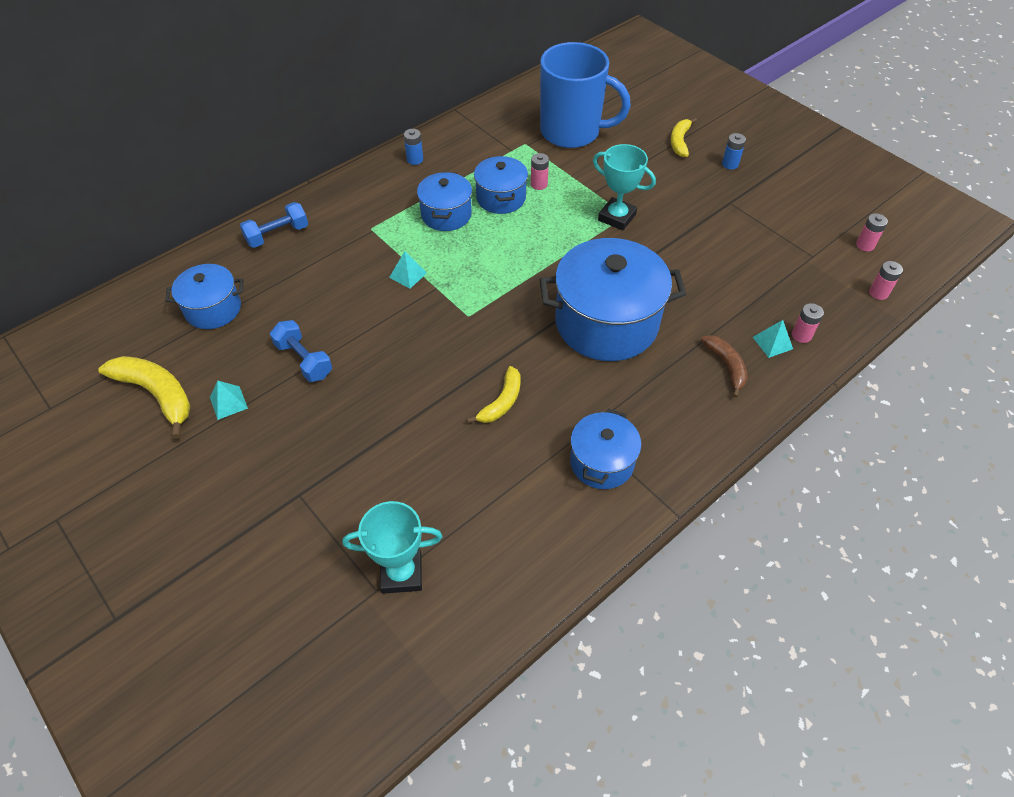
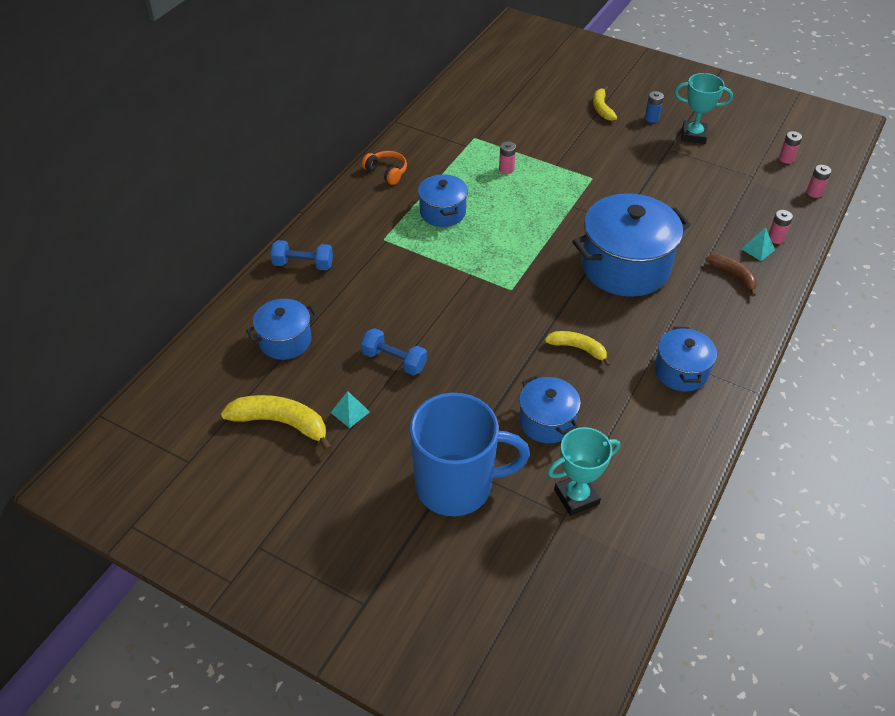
camera: 20 degrees left, 5 degrees down
blue dumbbell [240,202,308,248] -> blue dumbbell turned 60 degrees clockwise [270,240,333,270]
turquoise pyramid [389,251,427,289] -> none
blue battery [404,129,423,165] -> orange headphones [362,151,407,185]
yellow banana [467,366,520,423] -> yellow banana turned 75 degrees counterclockwise [545,331,611,367]
blue pot [474,156,528,214] -> blue pot moved to [519,375,581,443]
blue mug [540,42,631,148] -> blue mug moved to [410,393,530,516]
turquoise trophy [593,144,656,230] -> turquoise trophy moved to [675,73,733,144]

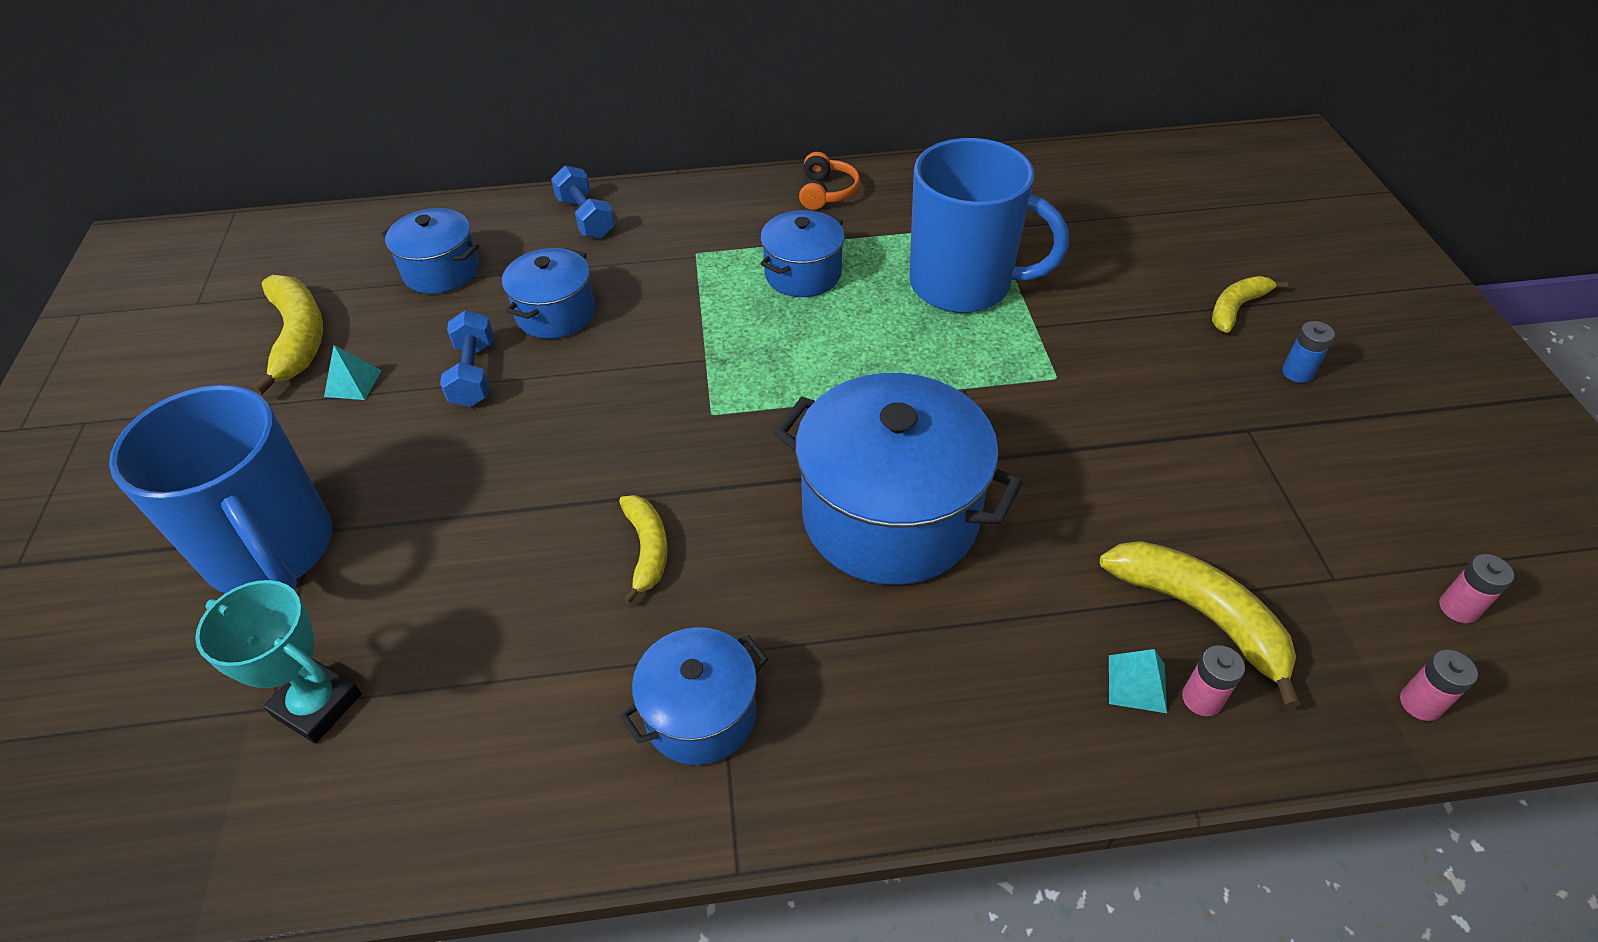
camera: 55 degrees right, 0 degrees up
pink battery [499,141,516,174] -> blue mug [909,138,1069,313]
blue pot [519,375,581,443] -> blue pot moved to [502,248,595,339]
turquoise trophy [675,73,733,144] -> none
brown banana [706,254,757,296] -> none
none -> yellow banana [1100,541,1301,708]

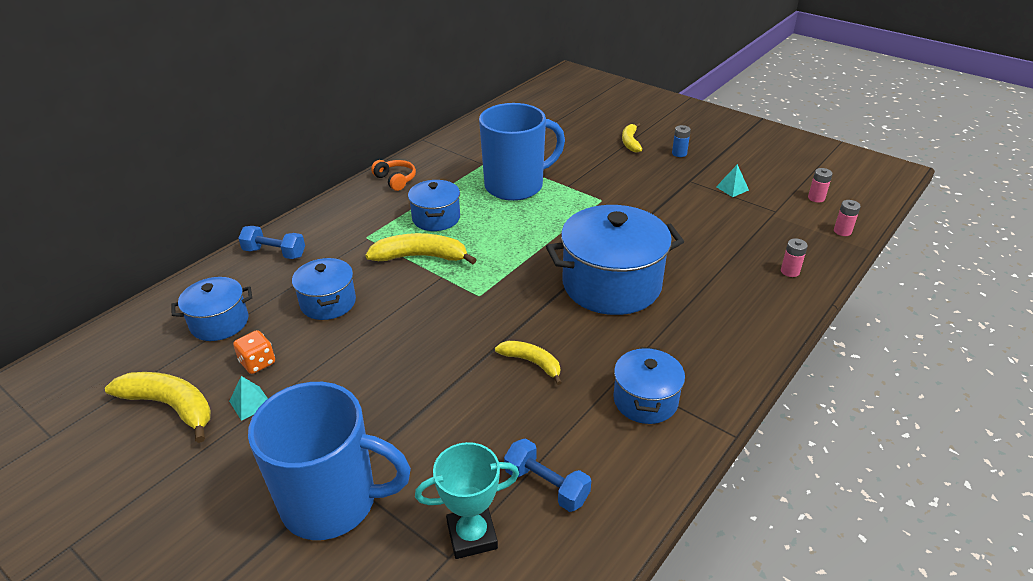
camera: 45 degrees left, 10 degrees down
blue dumbbell [440,310,494,407] -> blue dumbbell moved to [504,438,591,512]
yellow banana [1100,541,1301,708] -> yellow banana moved to [365,233,477,264]
turquoise pyramid [1109,649,1167,713] -> turquoise pyramid moved to [716,164,749,197]
none -> orange dice [233,330,275,374]

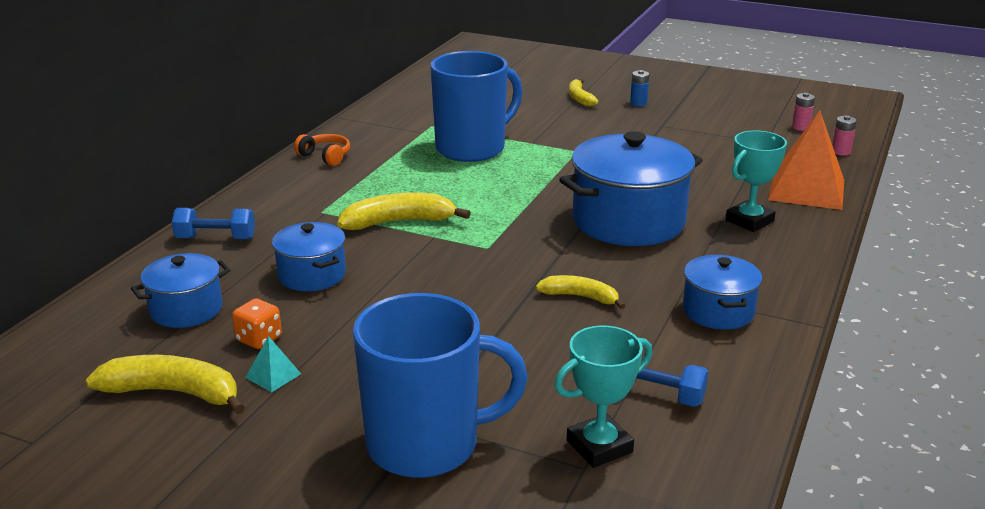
camera: 15 degrees left, 10 degrees down
blue pot [408,180,460,231] -> none
turquoise pyramid [716,164,749,197] -> none
pink battery [781,238,808,277] -> orange pyramid [768,110,844,210]
none -> turquoise trophy [726,130,787,232]

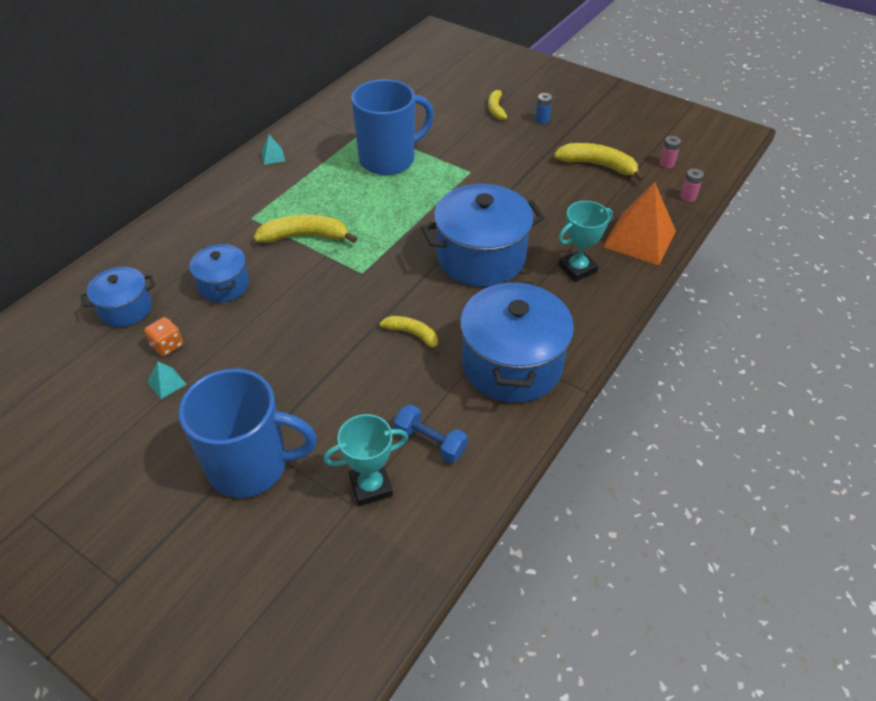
camera: 10 degrees right, 20 degrees up
yellow banana [86,355,245,414] -> yellow banana moved to [554,143,645,181]
blue dumbbell [172,208,255,239] -> none
orange headphones [294,134,350,166] -> turquoise pyramid [261,135,285,165]
blue pot [683,255,762,330] -> blue pot [460,280,574,403], size x1.83

